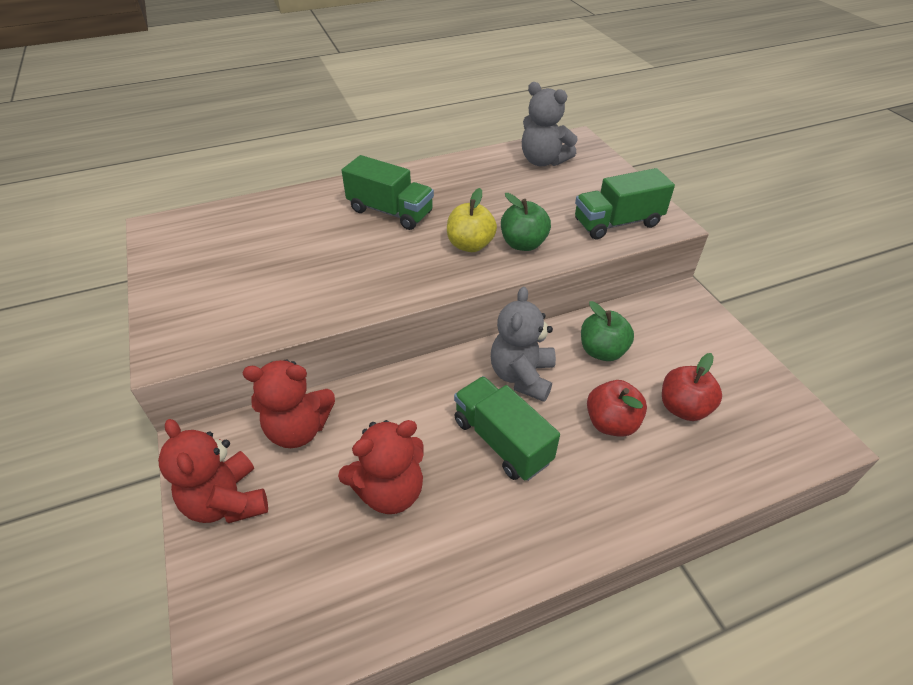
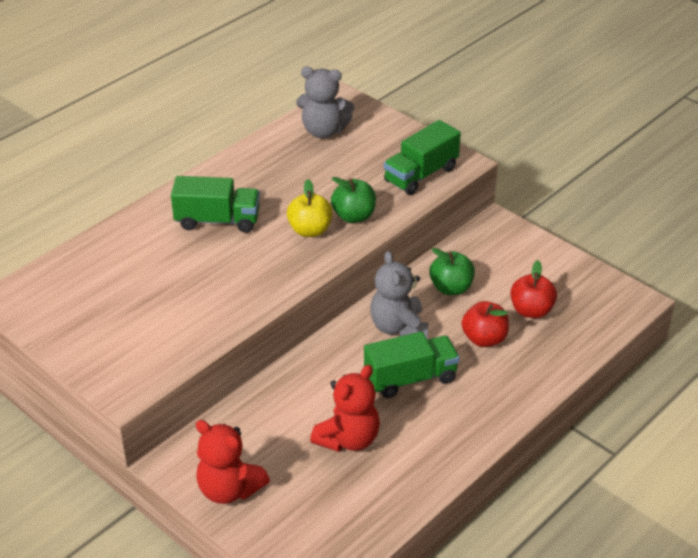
camera: 25 degrees left, 5 degrees down
red teddy bear [242,360,335,448] -> none
green truck [454,376,560,481] -> green truck turned 135 degrees clockwise [364,332,460,398]

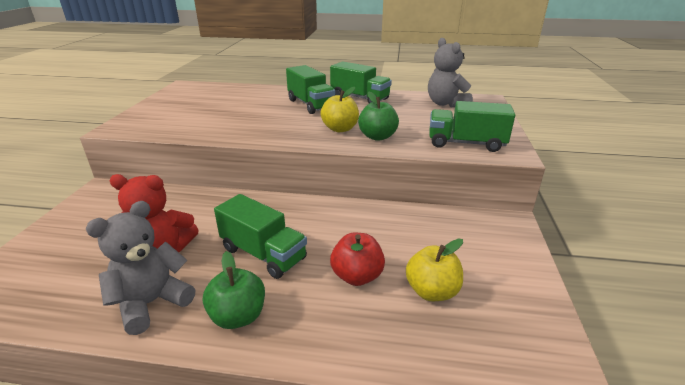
camera: 55 degrees right, 10 degrees down
red teddy bear [196,420,270,504] -> none
grey teddy bear [370,251,428,340] -> grey teddy bear moved to [86,201,195,335]
green apple [429,248,475,295] -> green apple moved to [203,251,265,329]
red apple [510,260,557,318] -> yellow apple [406,239,463,301]
none -> green truck [330,61,392,103]

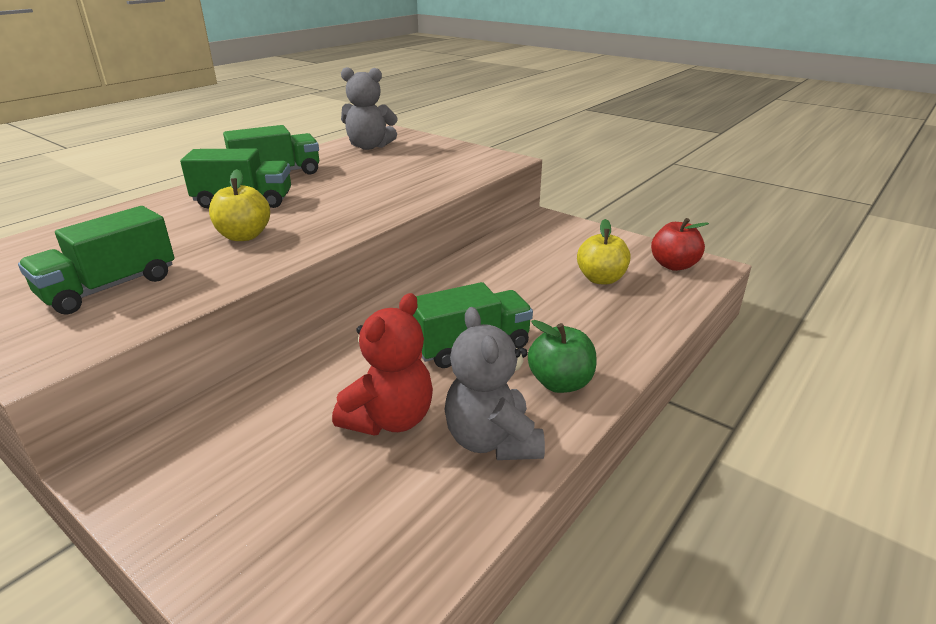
camera: 60 degrees left, 0 degrees up
yellow apple [320,87,359,132] -> yellow apple moved to [209,169,270,241]
red apple [330,233,385,286] -> red apple moved to [651,218,709,271]
green apple [358,92,399,141] -> none
green truck [429,101,515,152] -> green truck moved to [18,206,175,315]

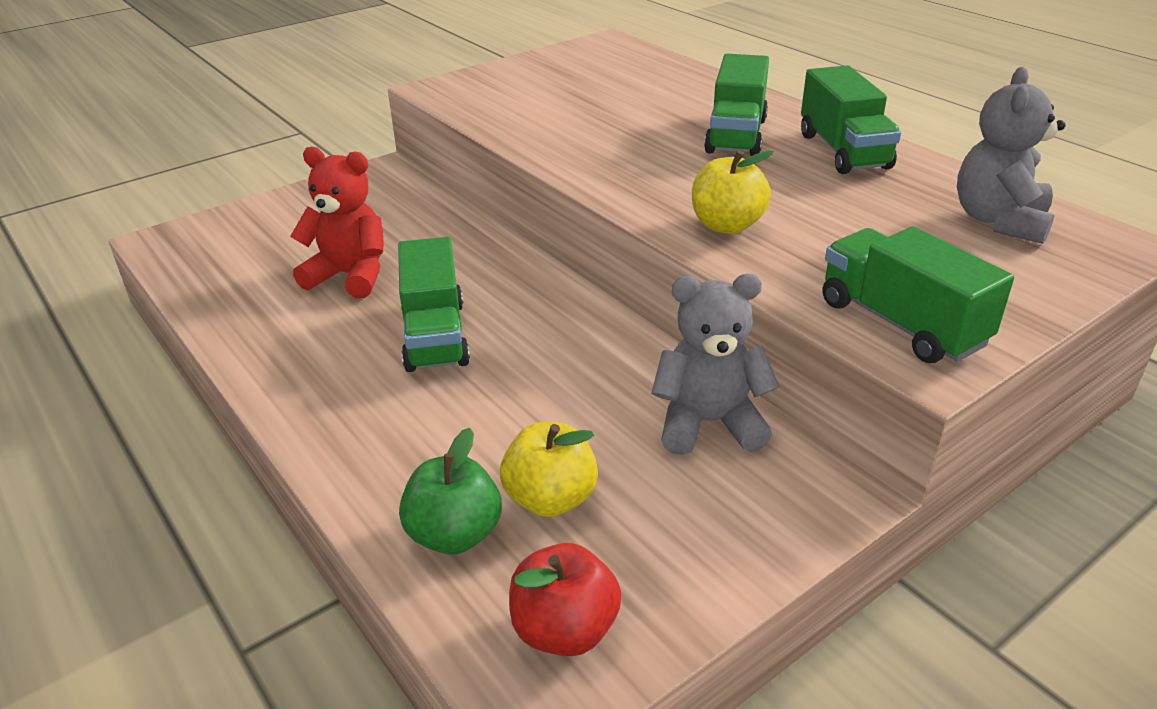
camera: 105 degrees right, 5 degrees up
green truck [18,206,175,315] -> green truck moved to [823,226,1014,363]
yellow apple [209,169,270,241] -> yellow apple moved to [692,150,774,234]
red teddy bear [332,293,433,436] -> red teddy bear turned 150 degrees clockwise [290,147,384,298]
grey teddy bear [444,307,545,460] -> grey teddy bear moved to [651,274,780,455]
green apple [528,320,597,393] -> green apple moved to [399,428,502,555]

